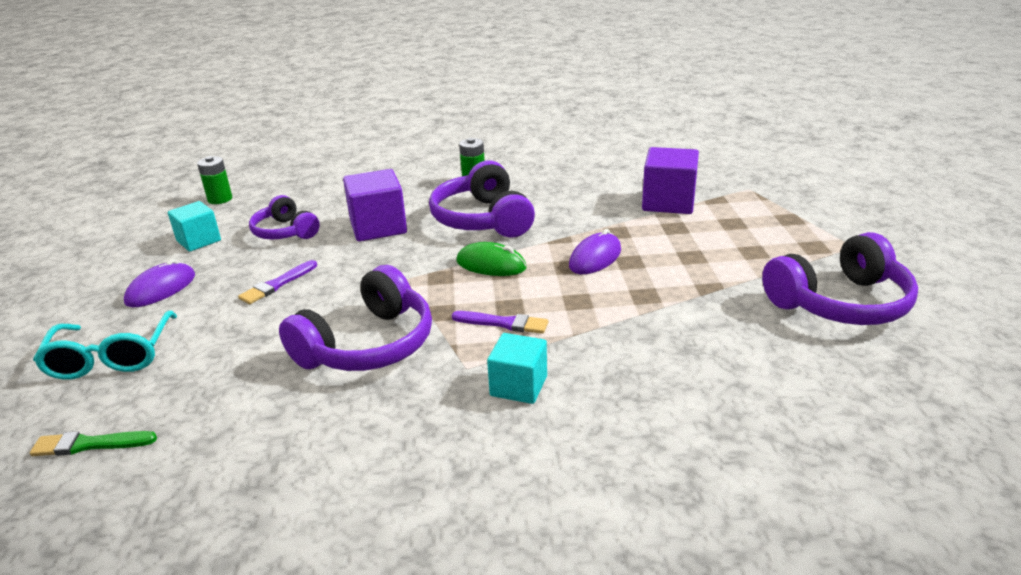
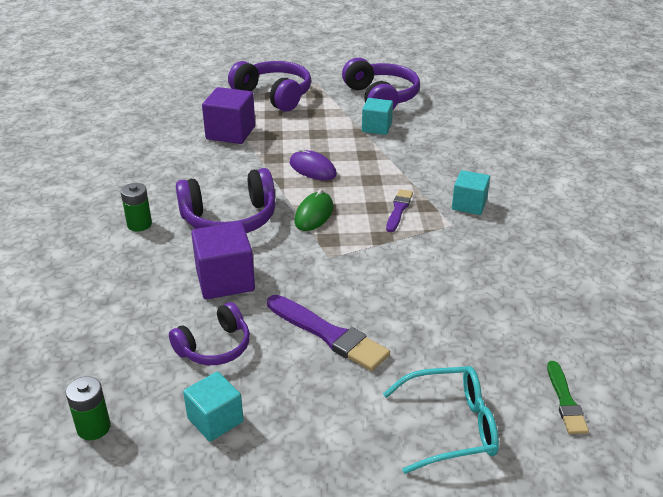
camera: 90 degrees left, 5 degrees up
purple mouse [124,259,195,307] -> none
purple brush [238,260,317,304] -> purple brush [267,295,390,371], size x1.68
purple headphones [279,265,432,371] -> purple headphones moved to [228,61,311,112]
none -> turquoise cube [362,98,393,135]

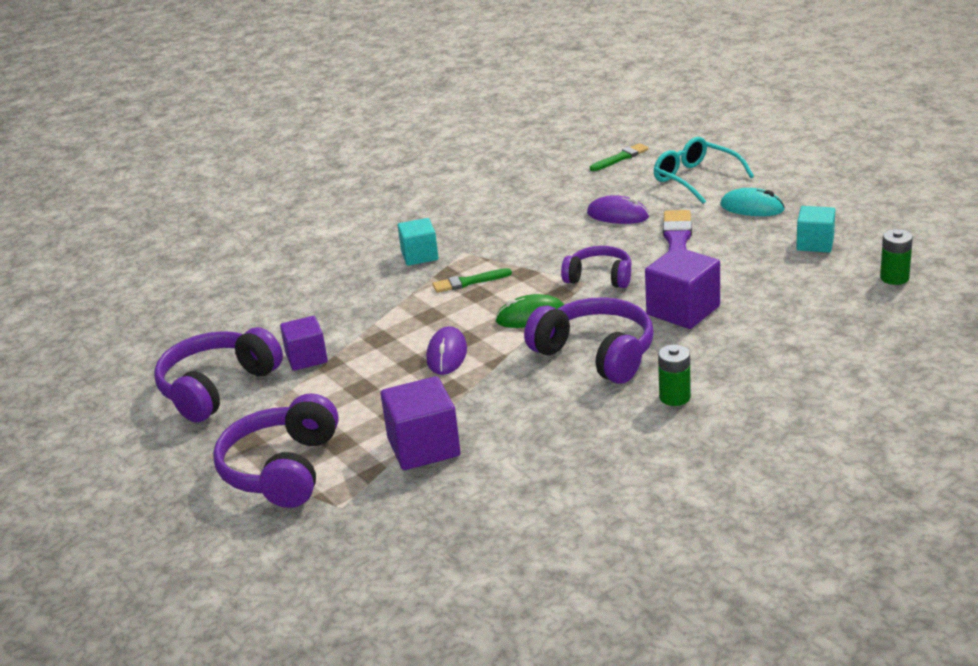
camera: 120 degrees left, 5 degrees down
purple headphones [169,302,250,365] -> purple headphones moved to [561,246,632,288]
turquoise cube [362,98,393,135] -> purple cube [280,316,328,371]
purple brush [386,189,413,232] -> green brush [432,268,512,293]
none -> purple mouse [587,195,649,224]
none -> turquoise mouse [720,188,785,216]

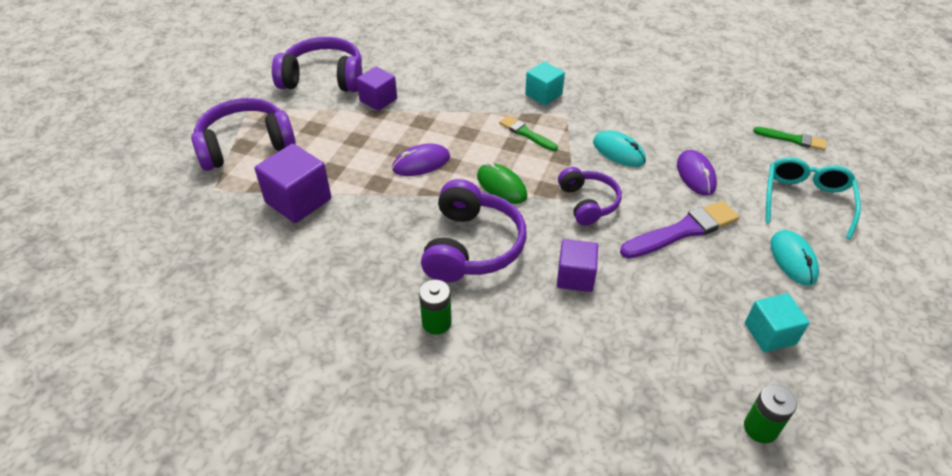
camera: 55 degrees right, 15 degrees up
purple cube [645,247,720,329] -> purple cube [557,239,598,292], size x0.66
none -> turquoise mouse [593,130,646,167]

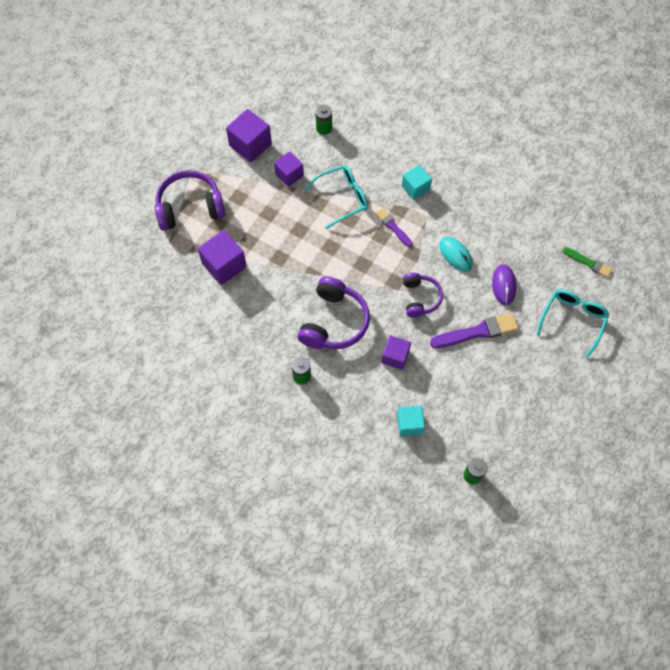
camera: 10 degrees right, 20 degrees up
purple headphones [272,37,362,92] -> purple cube [226,109,272,162]
purple mouse [392,143,450,176] -> none
green mouse [477,162,527,204] -> none
green brush [499,116,558,151] -> purple brush [375,208,412,247]
turquoise cube [745,293,810,352] -> turquoise cube moved to [397,405,425,436]
turquoise mouse [771,230,819,286] -> none
none -> turquoise glasses [305,165,368,229]
none -> green battery [316,105,332,135]

